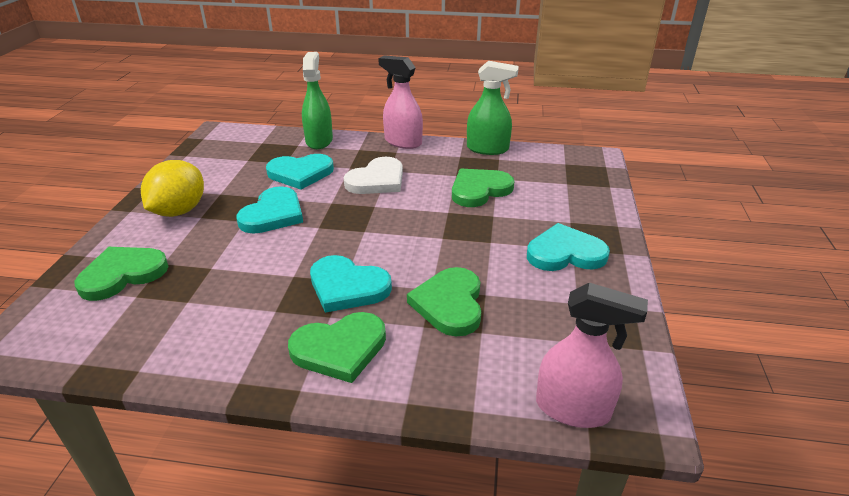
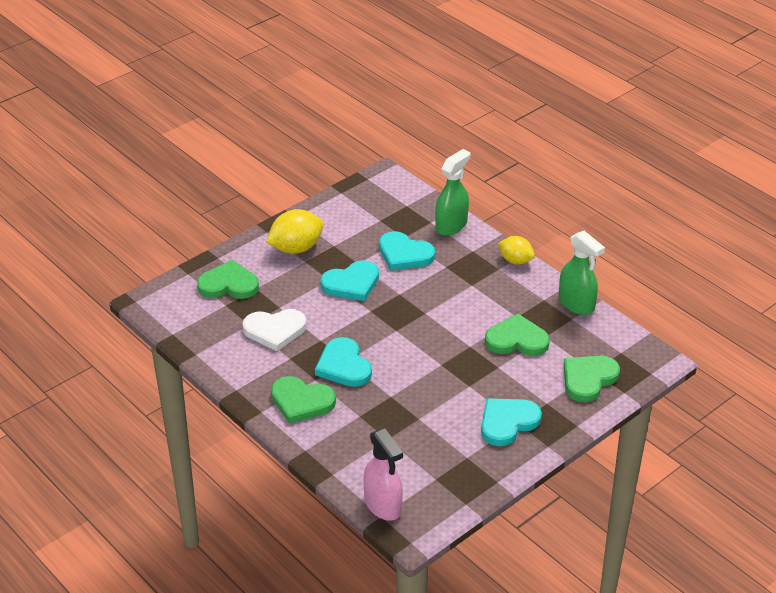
camera: 40 degrees right, 5 degrees up
white heart [344,157,403,194] -> white heart moved to [243,309,307,351]
pink spray bottle [378,55,423,149] -> yellow lemon [498,236,535,264]
green heart [407,267,481,336] -> green heart moved to [564,356,620,402]
turquoise heart [527,223,610,271] -> turquoise heart turned 75 degrees counterclockwise [481,398,542,446]

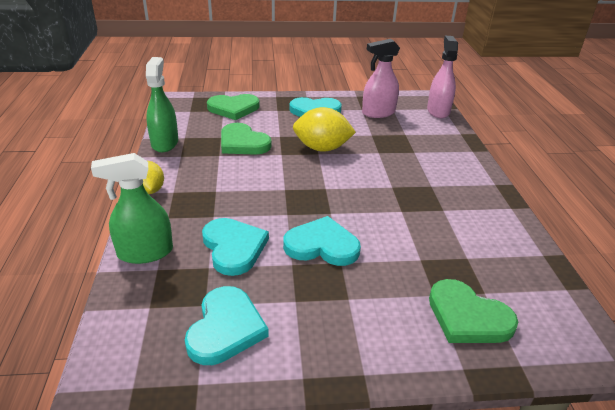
camera: 145 degrees left, 5 degrees down
white heart [243,309,307,351] -> none
yellow lemon [266,209,323,254] -> yellow lemon moved to [293,107,356,151]
green heart [271,376,336,424] -> none
turquoise heart [315,337,372,387] -> turquoise heart moved to [185,286,269,365]
none -> pink spray bottle [362,39,400,118]

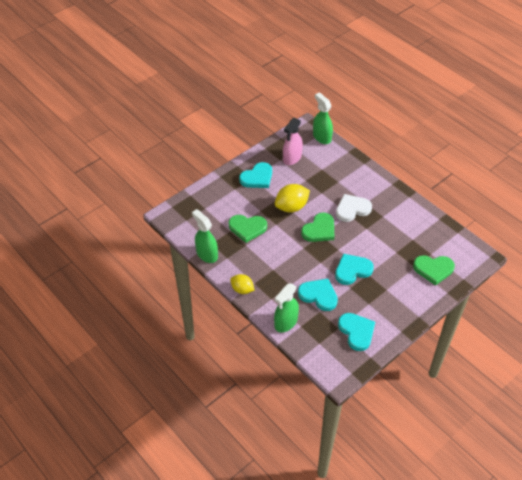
camera: 35 degrees left, 15 degrees up
green heart [207,94,260,120] -> green heart moved to [301,212,334,242]
pink spray bottle [427,36,458,118] -> green spray bottle [313,92,333,144]
none -> white heart [336,194,372,222]

